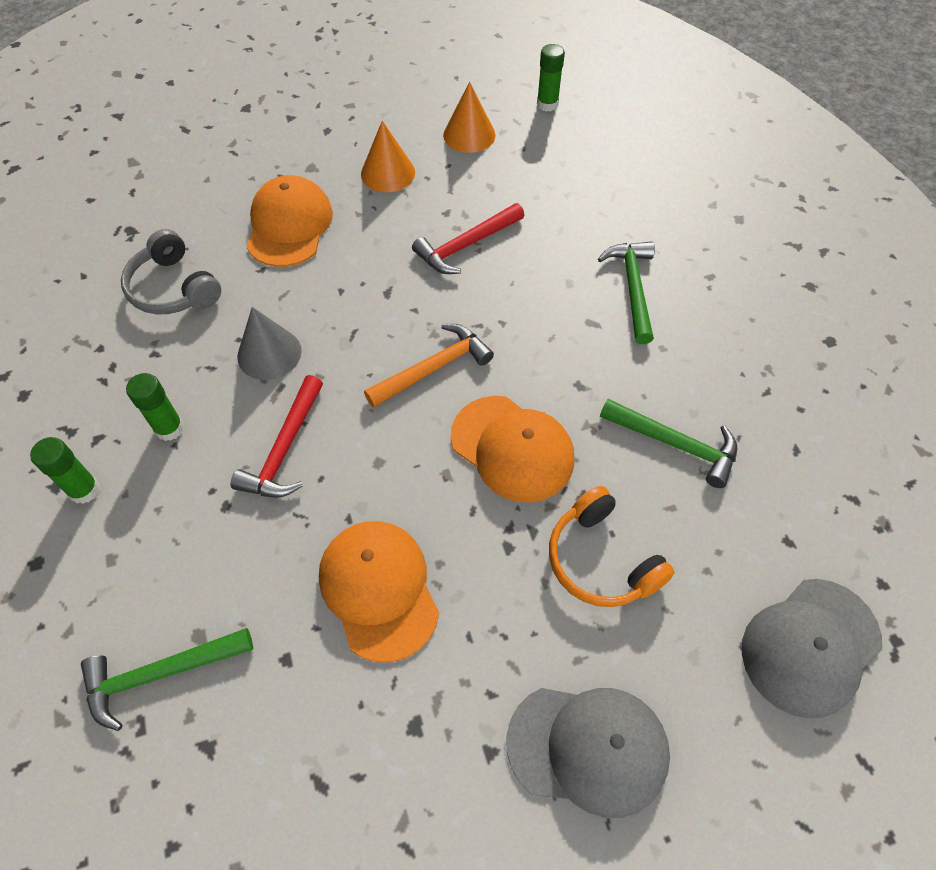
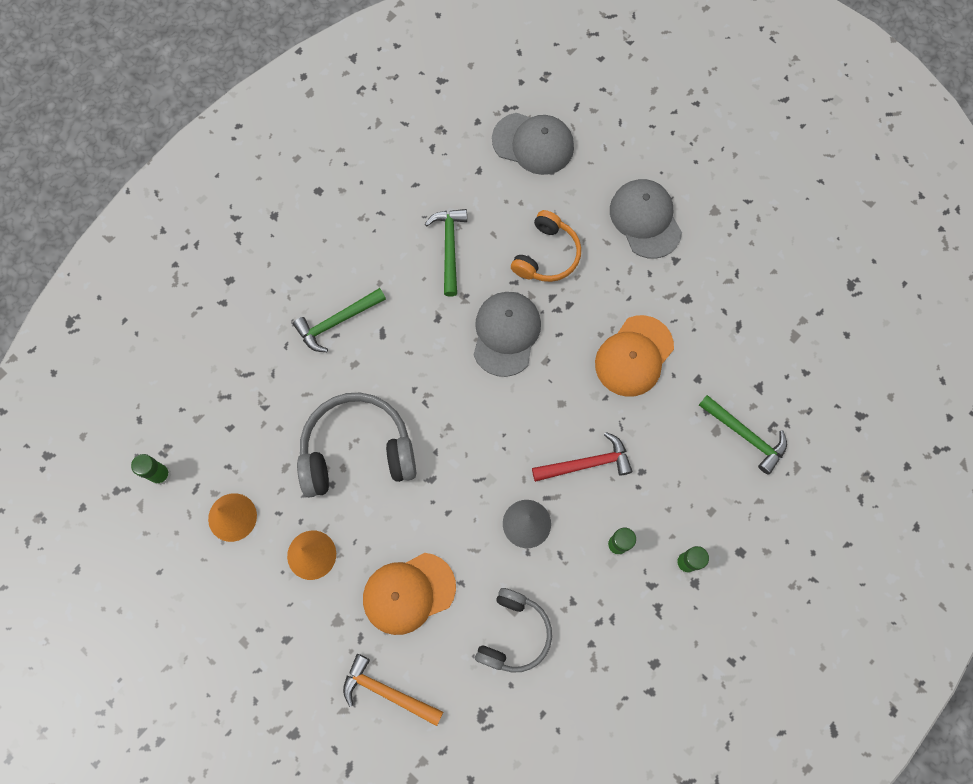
camera: 120 degrees left, 15 degrees up
orange hammer [364,324,494,408] -> orange hammer moved to [343,654,443,726]
red hammer [412,203,525,274] -> grey headphones [297,393,416,498]
orange cap [451,396,574,503] -> grey cap [474,292,541,377]

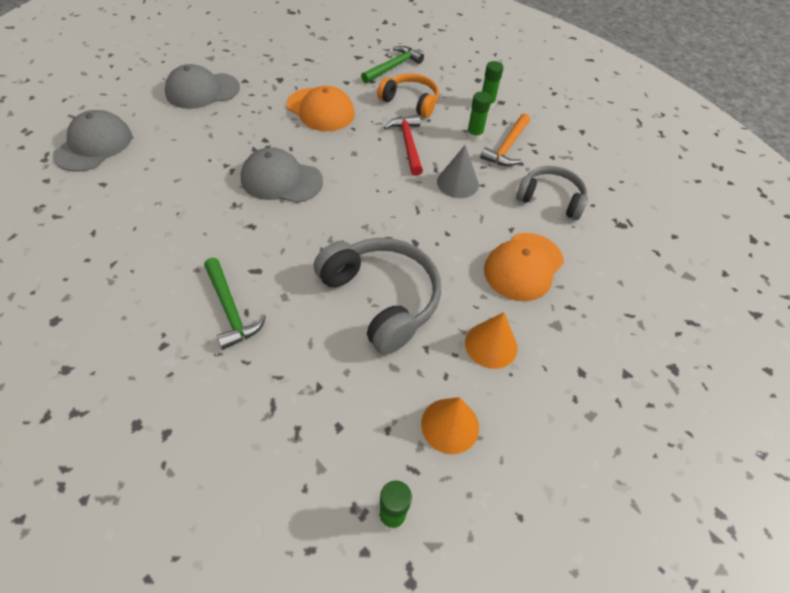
camera: 90 degrees left, 20 degrees down
grey headphones [297,393,416,498] -> grey headphones turned 150 degrees clockwise [314,238,441,355]
orange hammer [343,654,443,726] -> orange hammer moved to [480,113,530,166]
orange cap [363,553,456,635] -> orange cap turned 60 degrees clockwise [484,233,564,301]
green hammer [425,209,467,296] -> none
orange headphones [511,210,581,282] -> orange headphones moved to [377,73,439,118]

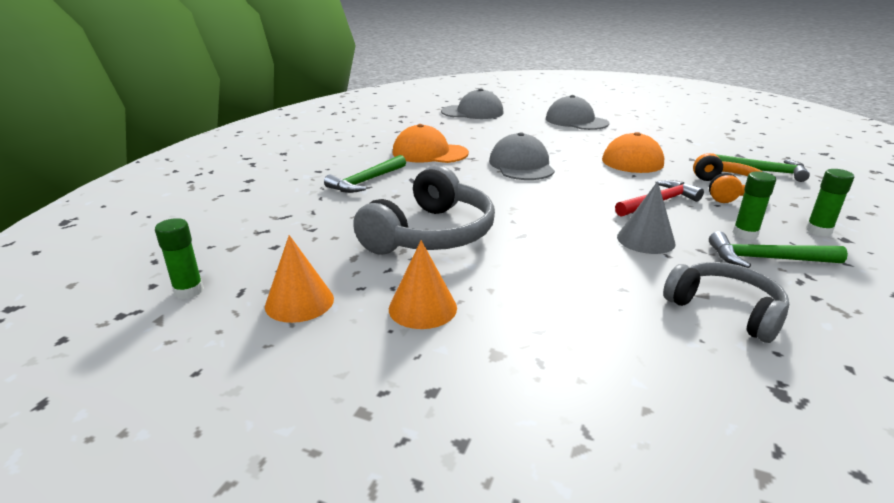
camera: 70 degrees right, 25 degrees down
orange hammer [480,113,530,166] -> green hammer [709,231,848,268]
orange cap [484,233,564,301] -> orange cap moved to [393,124,469,163]
grey headphones [516,166,588,220] -> grey headphones turned 45 degrees counterclockwise [663,262,789,343]

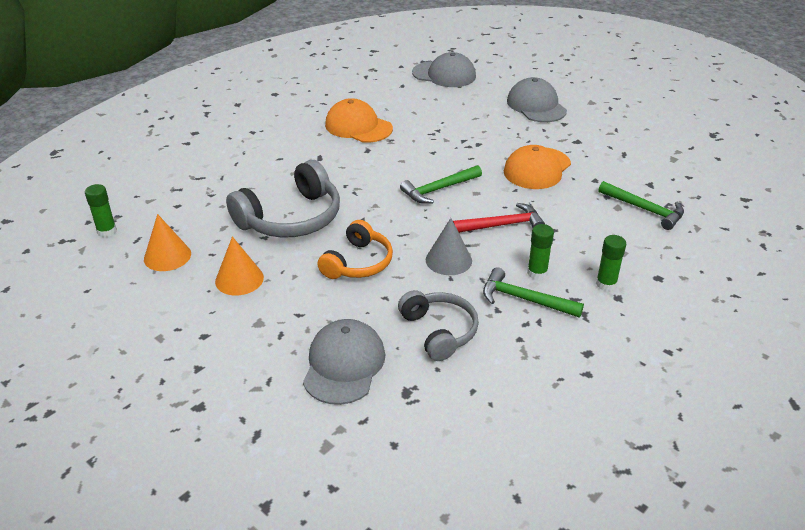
camera: 20 degrees right, 10 degrees up
green hammer [324,155,406,193] -> green hammer moved to [400,165,482,204]
grey cap [489,132,555,180] -> grey cap moved to [303,319,385,405]
orange headphones [693,153,763,203] -> orange headphones moved to [317,220,393,279]

